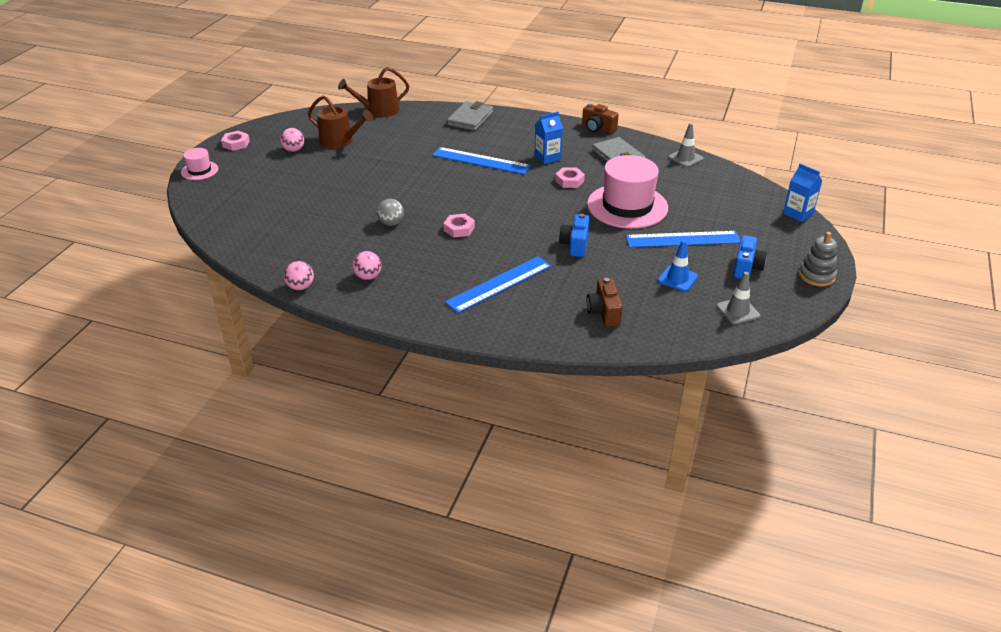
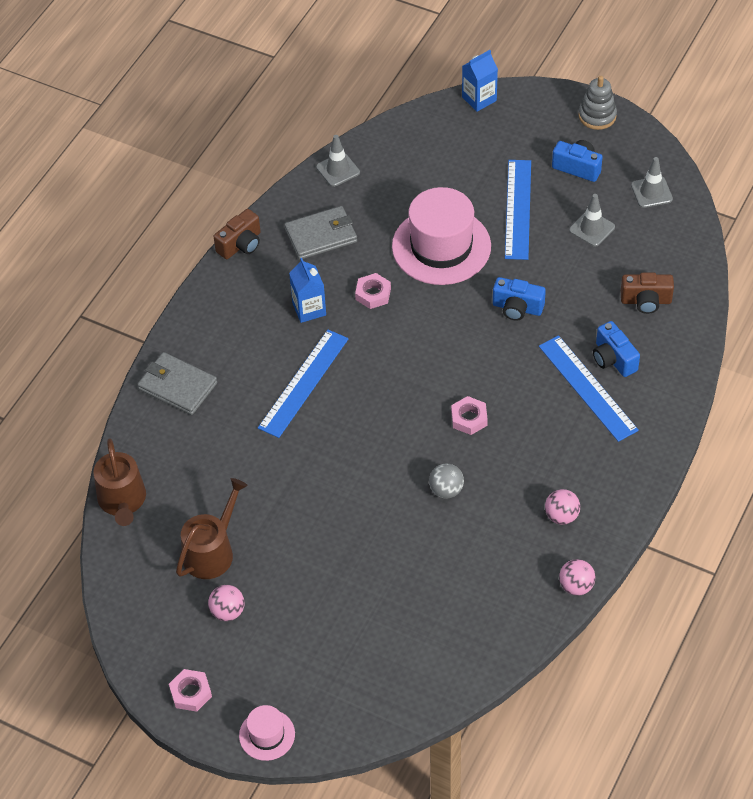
camera: 80 degrees left, 15 degrees up
blue traffic cone [658,240,698,292] -> grey traffic cone [569,194,615,247]
none -> blue camera [593,321,640,377]

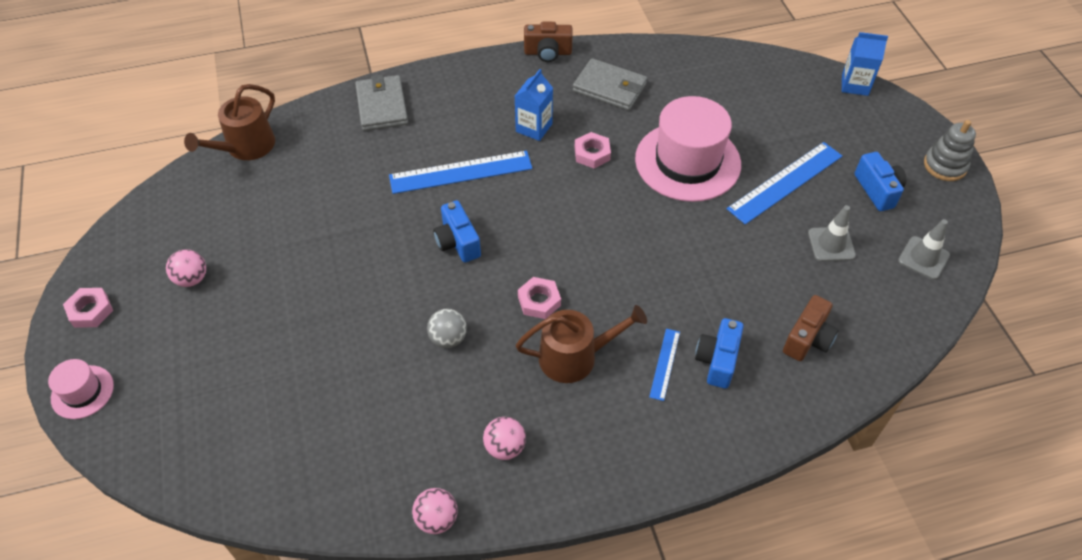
camera: 45 degrees right, 0 degrees up
brown watering can [176,478,248,579] -> brown watering can moved to [516,305,647,383]
grey traffic cone [316,135,360,187] -> none
blue camera [493,277,546,321] -> blue camera moved to [433,200,481,262]
blue ruler [539,335,639,442] -> blue ruler [649,329,680,401], size x0.50
brown camera [620,273,674,314] -> brown camera turned 105 degrees counterclockwise [783,295,839,361]

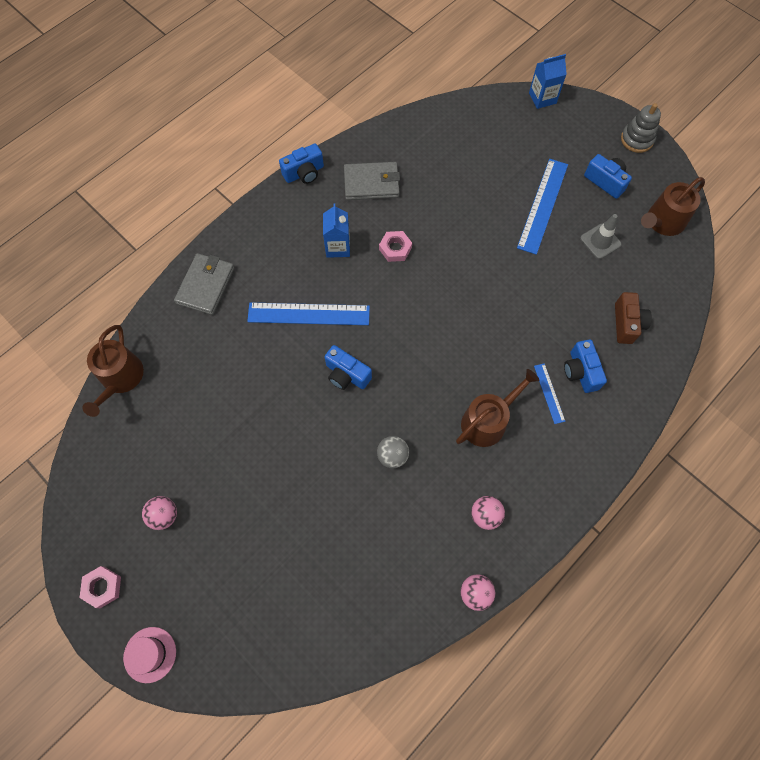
camera: 30 degrees left, 15 degrees up
grey wallet [355,74,408,131] -> grey wallet turned 60 degrees clockwise [174,253,234,315]
blue ruler [389,151,533,194] -> blue ruler turned 45 degrees clockwise [247,302,370,325]
pink nut [518,277,561,319] -> none
brown camera [524,22,573,62] -> blue camera [279,143,324,184]
pink hat [635,96,741,202] -> none
grey traffic cone [898,219,950,280] -> brown watering can [641,177,705,236]

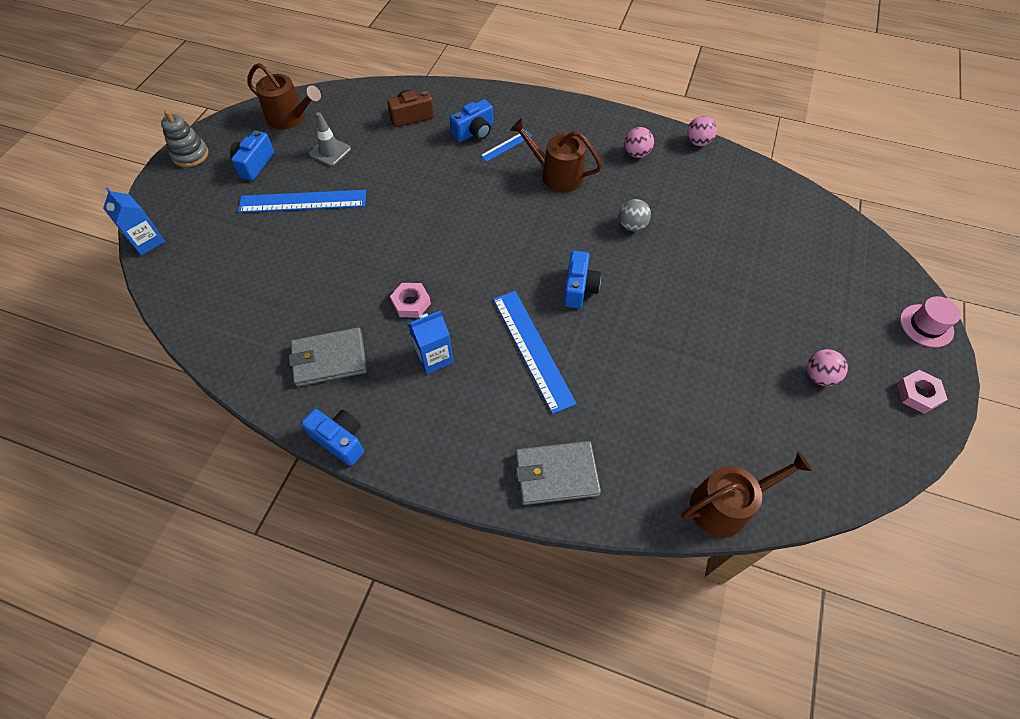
camera: 115 degrees left, 10 degrees down
grey wallet [344,162,400,200] -> grey wallet turned 75 degrees counterclockwise [289,327,367,387]

